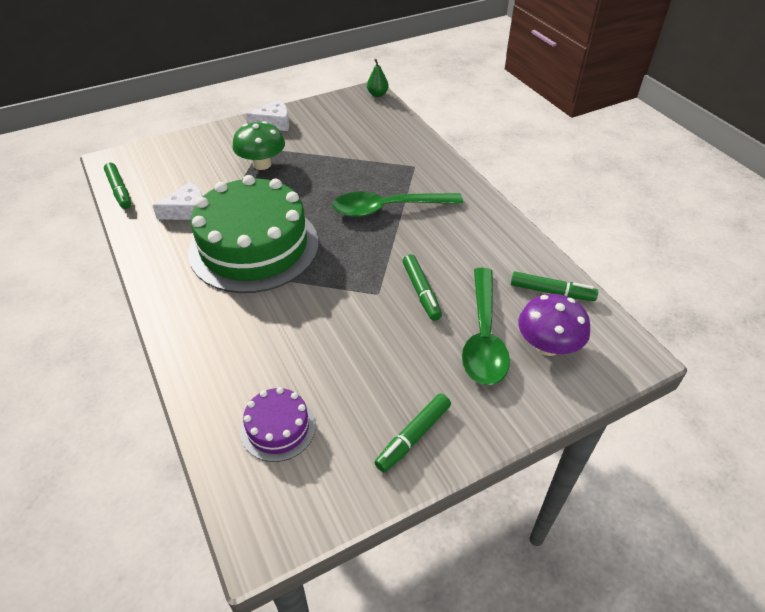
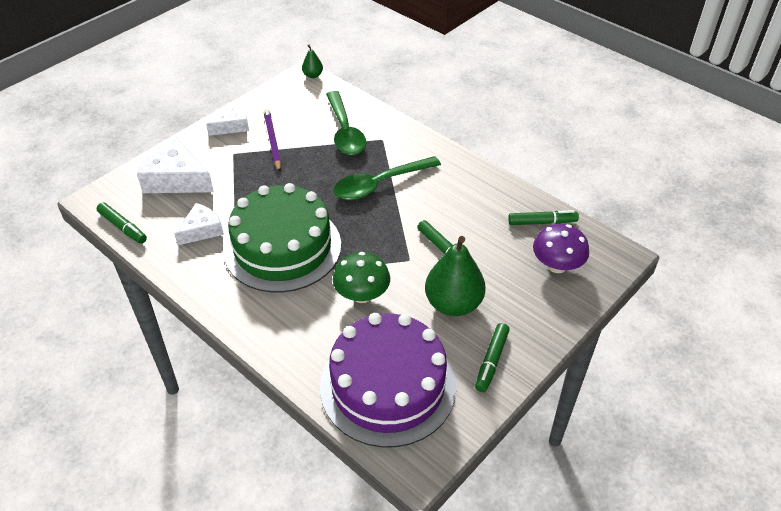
camera: 20 degrees left, 0 degrees up
green mushroom [232,121,285,170] -> green mushroom moved to [333,252,390,303]
purple cake [240,387,316,462] -> purple cake [320,313,456,448], size x2.23
green spoon [462,268,510,385] -> green spoon moved to [326,91,367,155]
none -> white cheese [137,137,214,193]
none -> purple pencil [264,109,281,172]
none -> green pear [425,236,486,316]

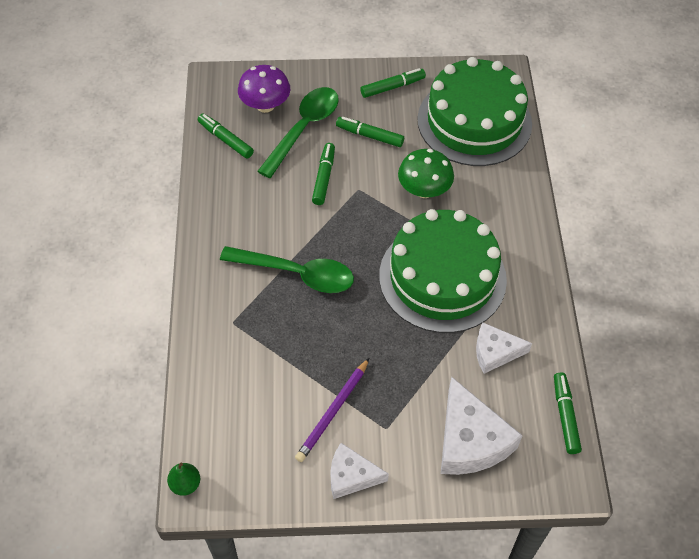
camera: 135 degrees left, 10 degrees up
purple cake [320,313,456,448] -> green cake [417,57,532,166]
green spoon [326,91,367,155] -> green spoon moved to [257,87,339,178]
green pear [425,236,486,316] -> green marker [336,117,404,147]

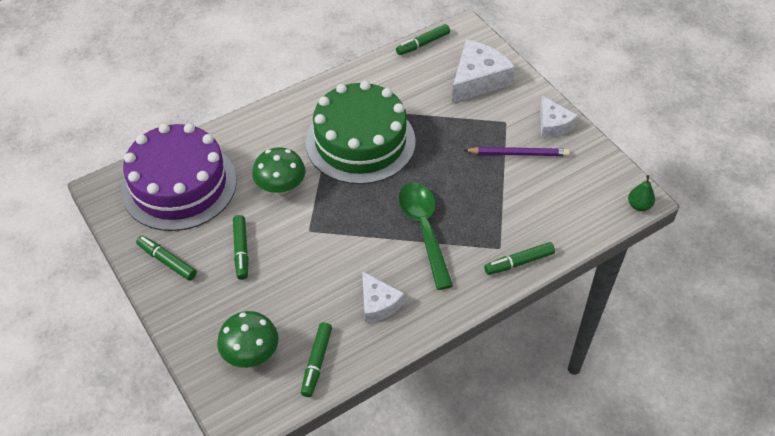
camera: 120 degrees left, 5 degrees down
purple mushroom [238,65,290,113] -> green mushroom [217,311,279,368]
green spoon [257,87,339,178] -> none
green marker [312,143,335,205] -> green marker moved to [484,242,555,275]
green cake [417,57,532,166] -> purple cake [121,123,237,231]
white cheese [476,322,532,374] -> white cheese moved to [362,271,405,323]

